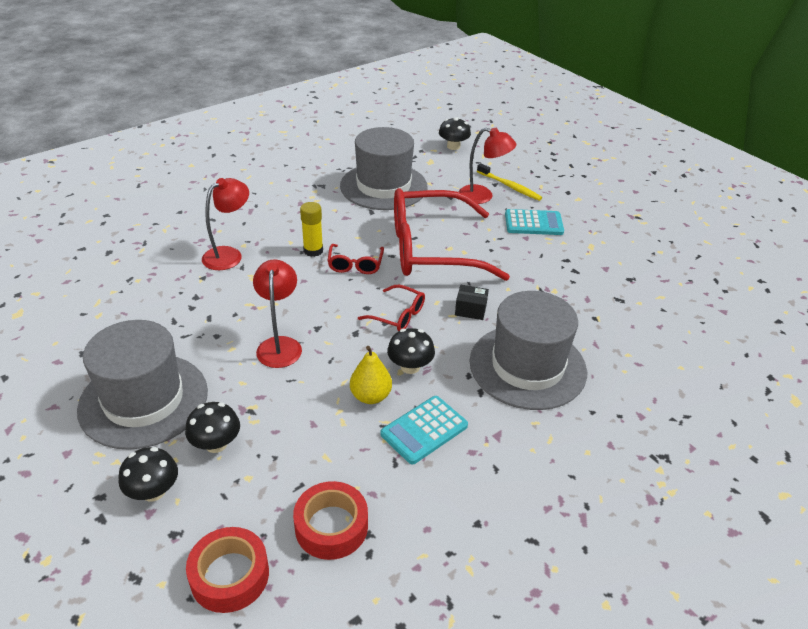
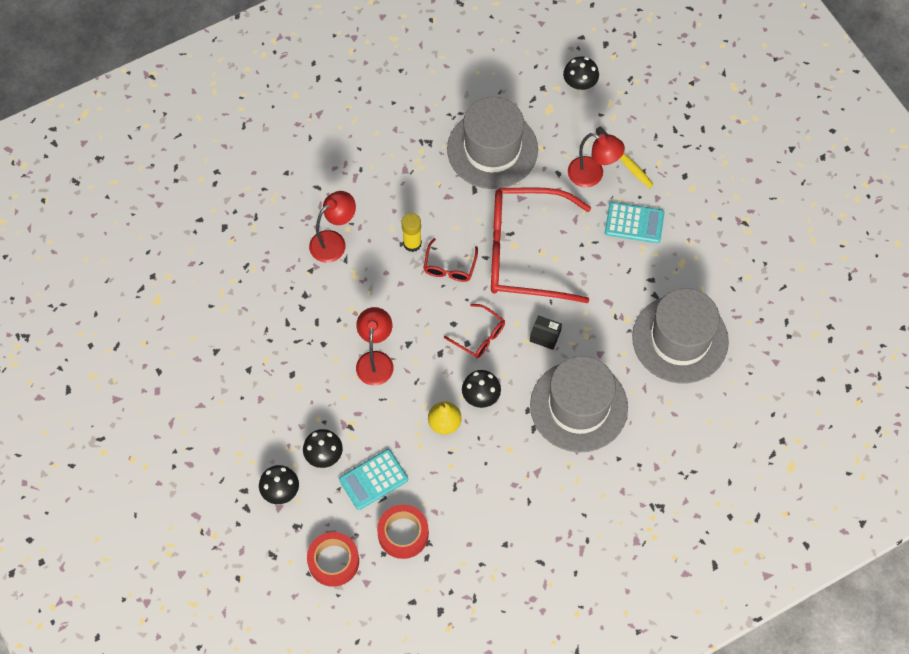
camera: 10 degrees right, 25 degrees up
grey hat [77,320,208,450] -> grey hat moved to [632,288,729,383]
turquoise calculator [380,396,468,464] -> turquoise calculator moved to [339,449,408,510]

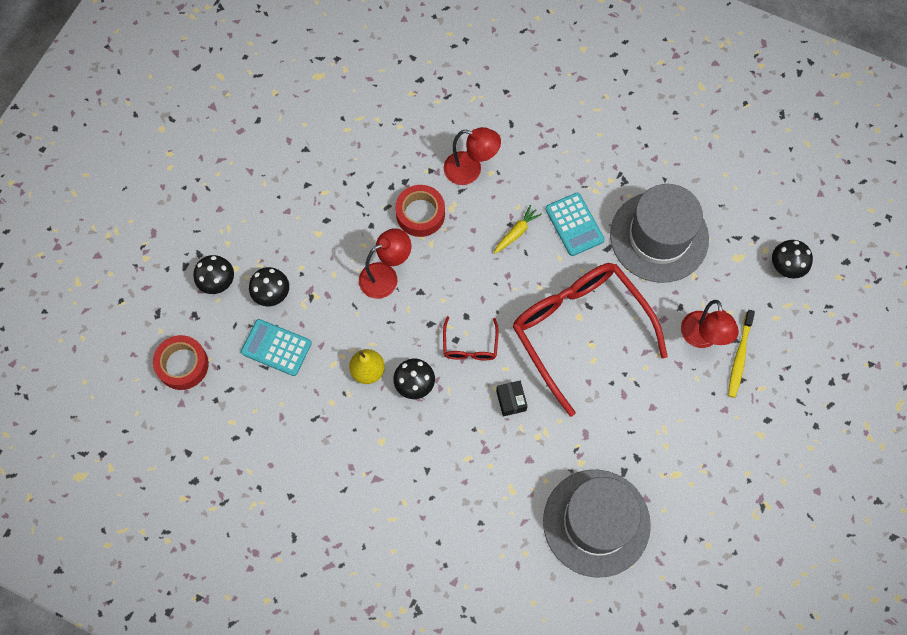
camera: 55 degrees right, 5 degrees up
red tape [377,505,429,559] -> red tape moved to [395,185,445,237]
yellow glue stick [401,213,422,252] -> yellow carrot [494,205,542,254]
red glasses [423,238,478,282] -> none
grey hat [530,356,628,452] -> none
turquoise calculator [605,202,665,243] -> turquoise calculator moved to [545,193,605,256]

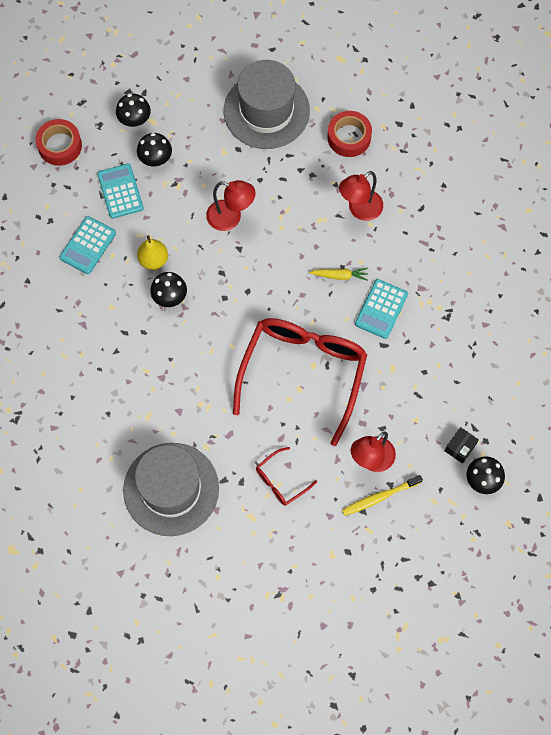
camera: 50 degrees right, 0 degrees up
red tape [395,185,445,237] -> red tape moved to [327,111,372,157]
red glasses [443,316,499,360] -> red glasses moved to [256,447,317,506]
red lamp [444,127,501,185] -> red lamp turned 75 degrees clockwise [339,171,383,221]
black box [496,381,527,417] -> black box moved to [445,427,479,464]
grey hat [610,184,709,283] -> grey hat moved to [224,60,310,149]
none -> turquoise calculator [59,216,116,274]

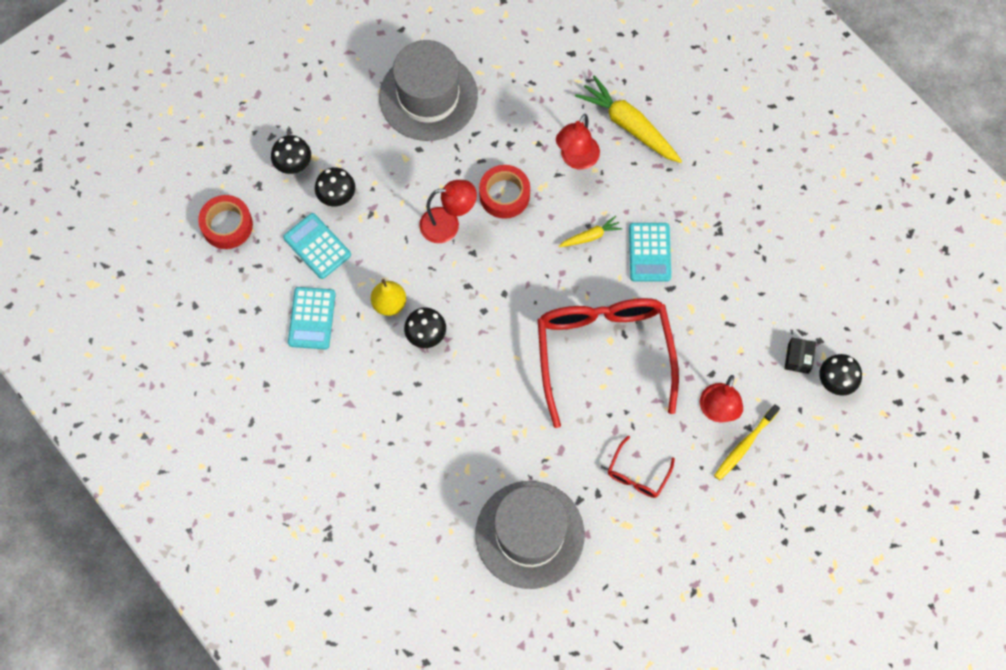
camera: 25 degrees left, 0 degrees up
red tape [327,111,372,157] -> red tape moved to [479,165,530,219]
none -> yellow carrot [575,75,682,163]

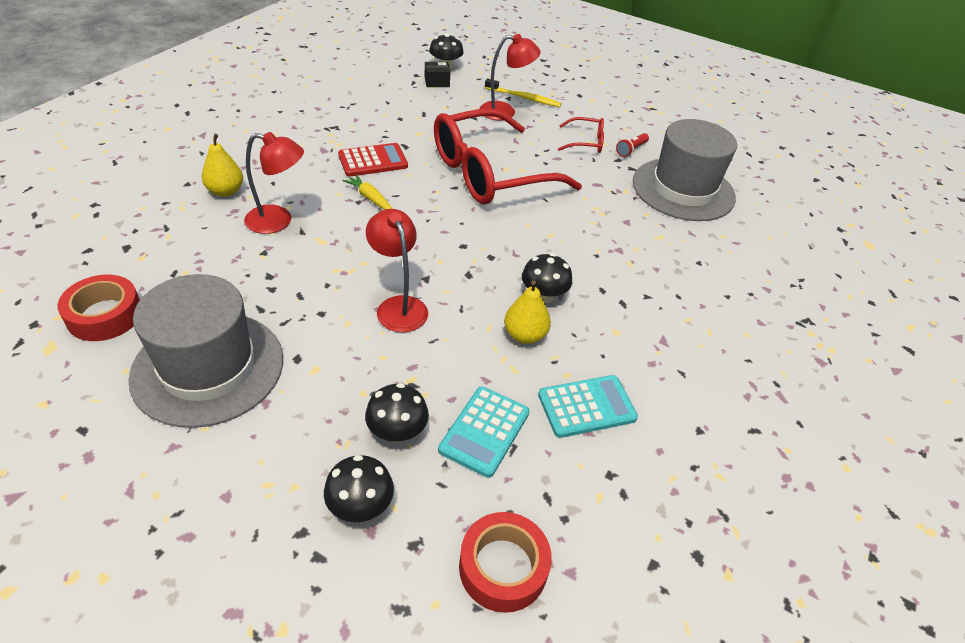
camera: 115 degrees left, 25 degrees down
red tape [479,165,530,219] -> red tape moved to [57,274,140,341]
yellow carrot [575,75,682,163] -> yellow pear [202,134,243,197]
turquoise calculator [629,223,671,282] -> red calculator [338,143,408,177]
none -> red flashlight [616,133,649,157]

